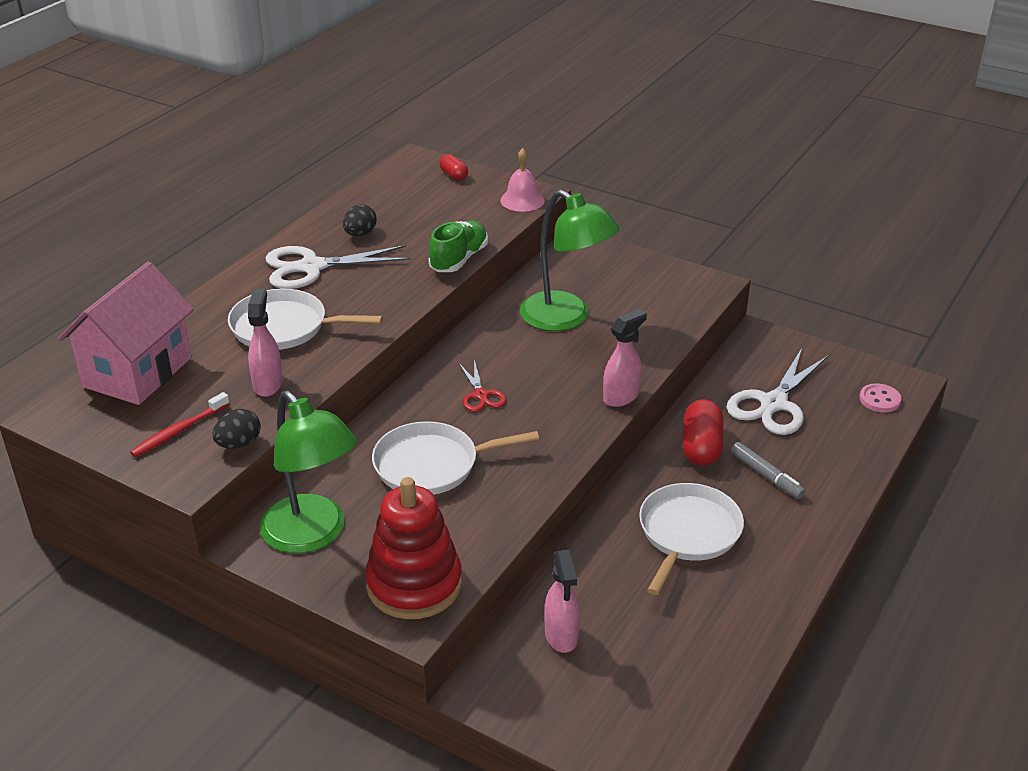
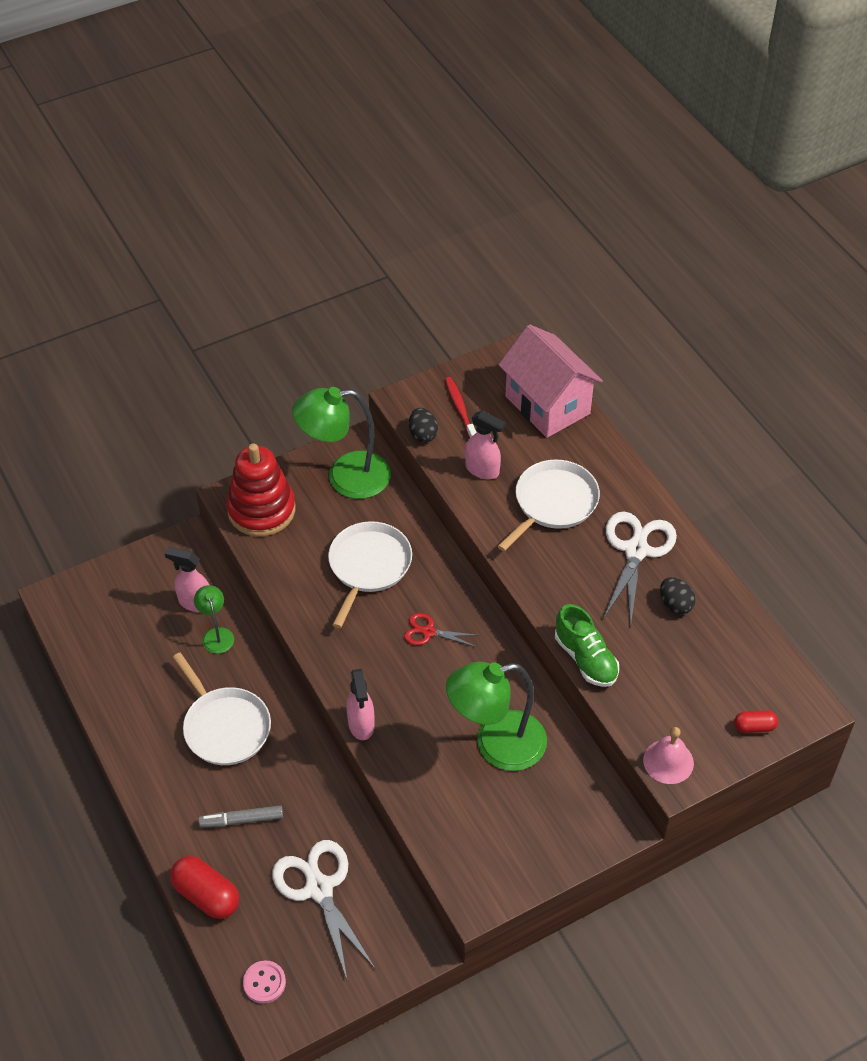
camera: 120 degrees right, 15 degrees up
red capsule [682,399,723,466] -> red capsule moved to [170,856,239,919]
none -> green lamp [194,585,234,654]

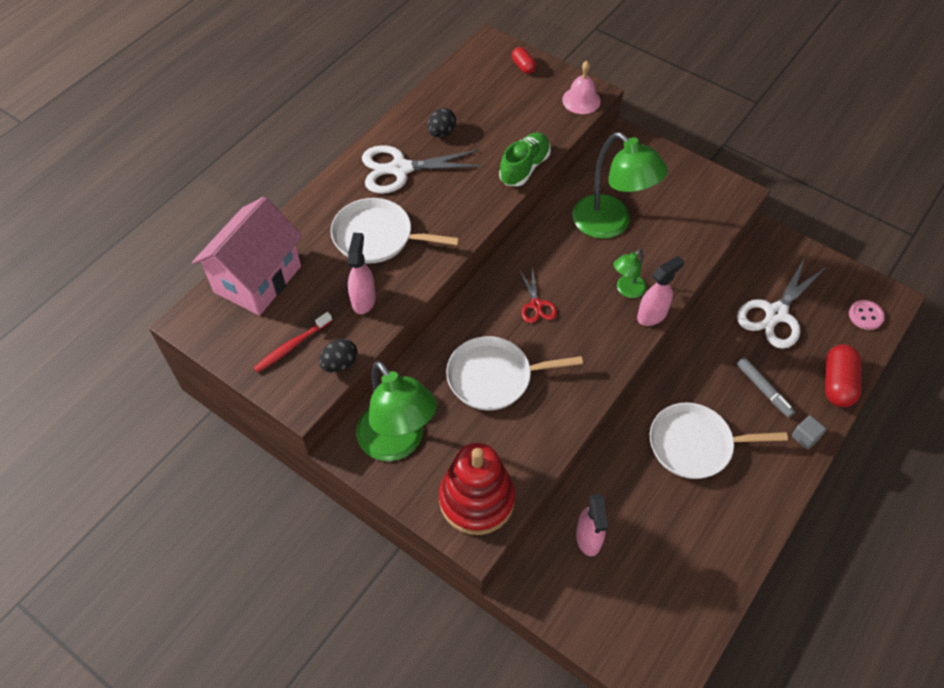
camera: 115 degrees left, 5 degrees up
white pan [173,653,271,765] -> white pan turned 120 degrees counterclockwise [650,402,788,479]
green lamp [194,585,234,654] -> green lamp moved to [614,249,646,298]
none -> grey cube [792,416,826,449]

